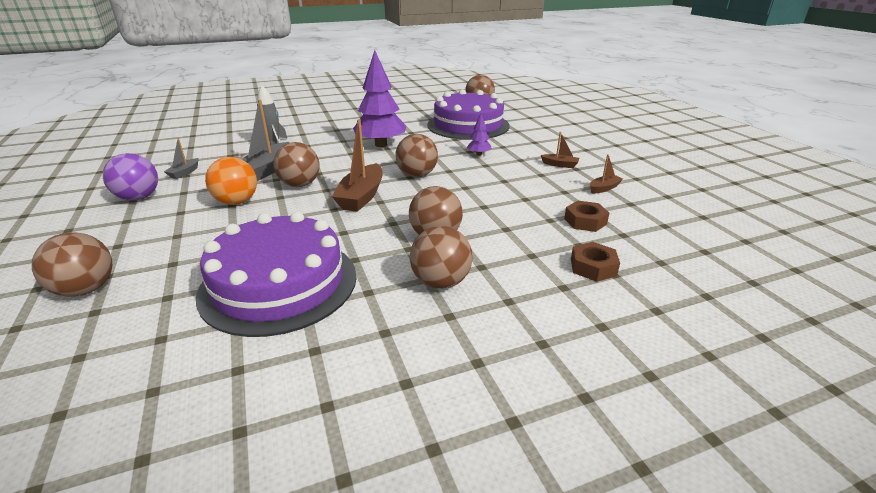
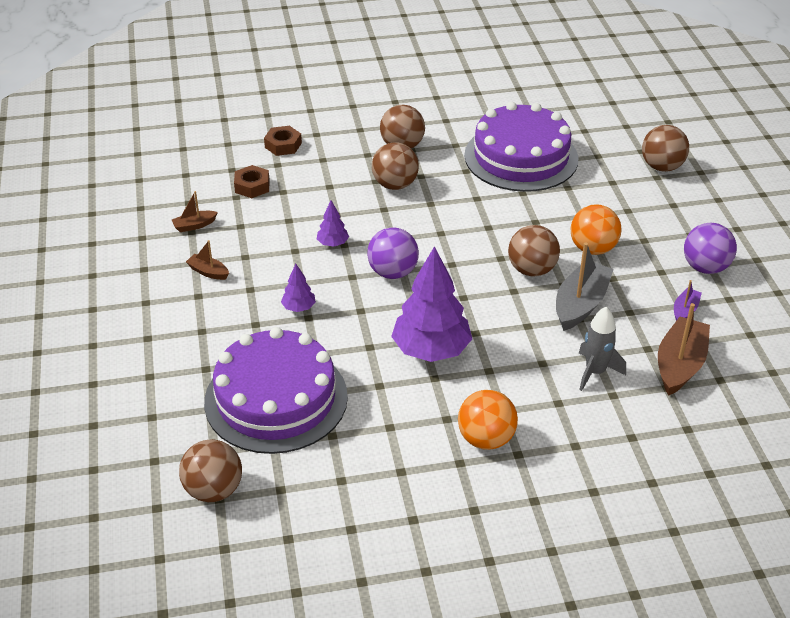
camera: 170 degrees left, 10 degrees up
grey boat [164,138,199,179] -> purple boat [674,280,702,321]
brown boat [332,119,383,212] -> brown boat moved to [658,303,710,396]
brown ball [396,134,438,177] -> purple ball [367,227,419,279]
none -> purple tree [317,201,349,247]
none -> orange ball [458,390,518,450]

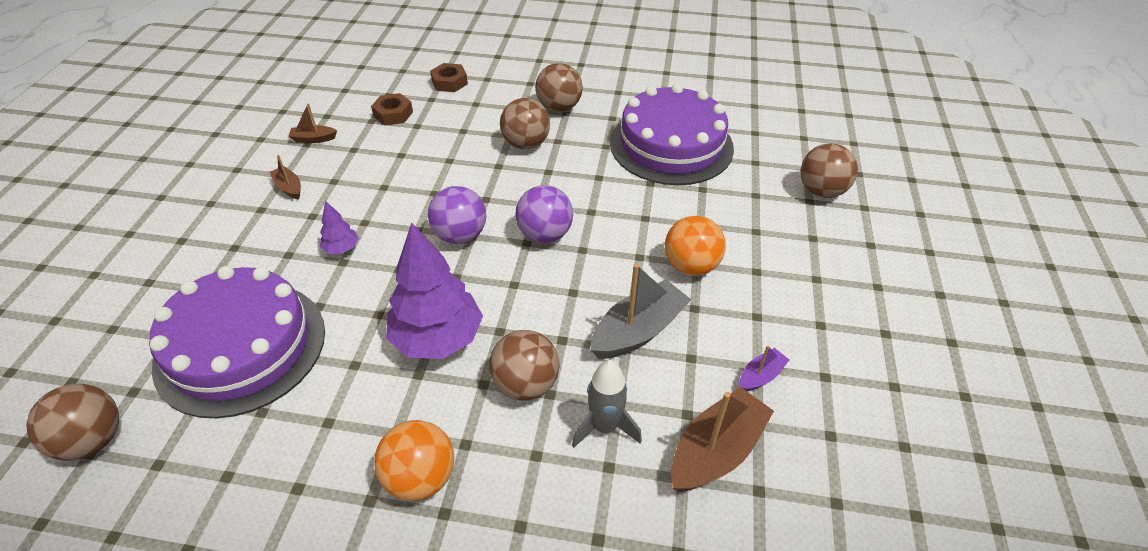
camera: 20 degrees right, 5 degrees up
purple tree [317,201,349,247] -> none
brown ball [508,225,560,277] -> brown ball moved to [489,330,560,401]
purple ball [684,223,737,274] -> purple ball moved to [515,185,573,243]

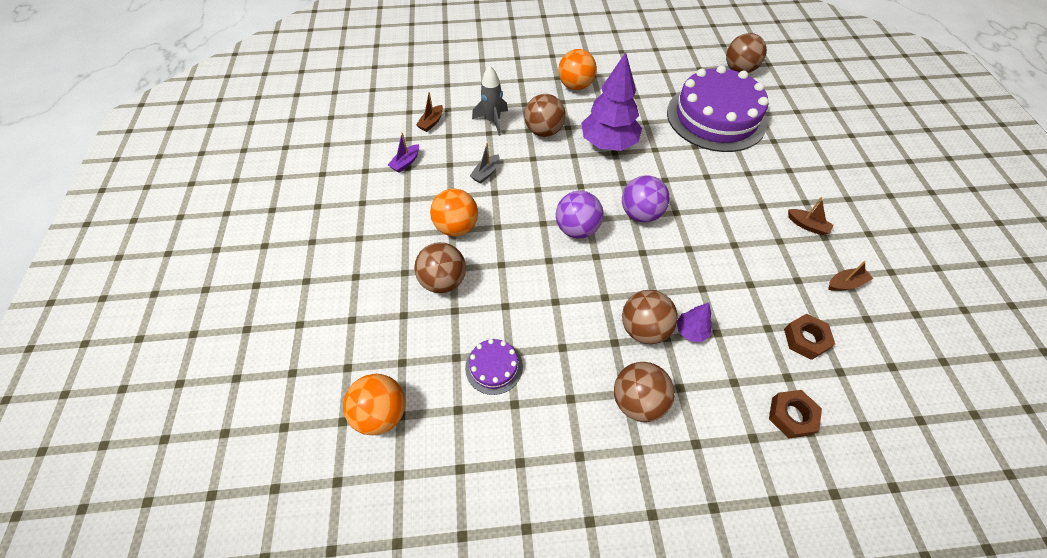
camera: 165 degrees right, 10 degrees up
purple tree [320,201,359,254] -> purple tree moved to [677,303,712,342]
grey boat [591,263,691,359] -> grey boat [470,143,500,184], size x0.51
purple cake [610,84,734,185] -> purple cake [465,339,523,395], size x0.42
brown boat [671,387,774,492] -> brown boat [416,92,443,132], size x0.51
brown ball [801,143,858,198] -> brown ball moved to [414,242,466,293]
none -> orange ball [343,374,405,435]

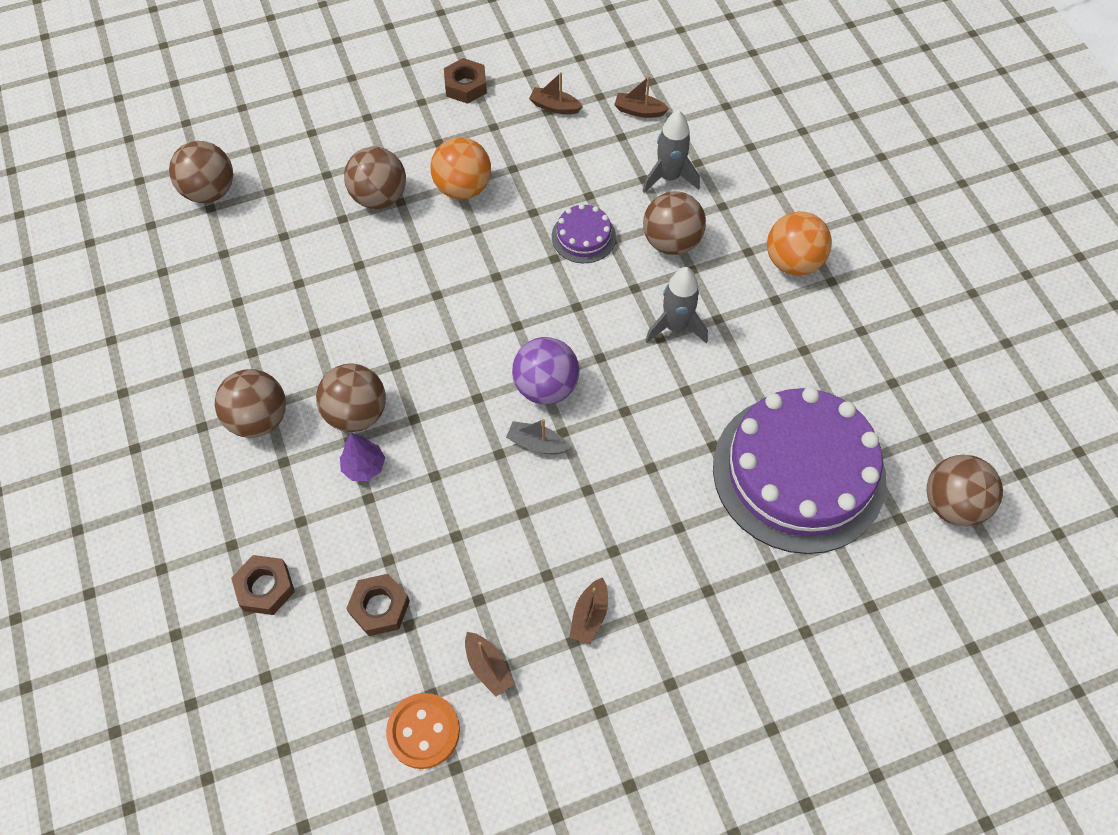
camera: 75 degrees right, 5 degrees up
orange ball [343,374,405,435] -> brown ball [169,141,233,203]
purple boat [388,132,419,173] -> brown boat [529,72,583,114]
purple cake [465,339,523,395] -> purple cake moved to [552,204,616,263]
grey boat [470,143,500,184] -> grey boat moved to [506,419,570,454]
purple ball [556,191,603,239] -> none
purple tree [581,52,642,151] -> grey rocket [645,267,708,343]
none -> orange button [386,693,460,769]
none -> brown nut [444,58,487,104]

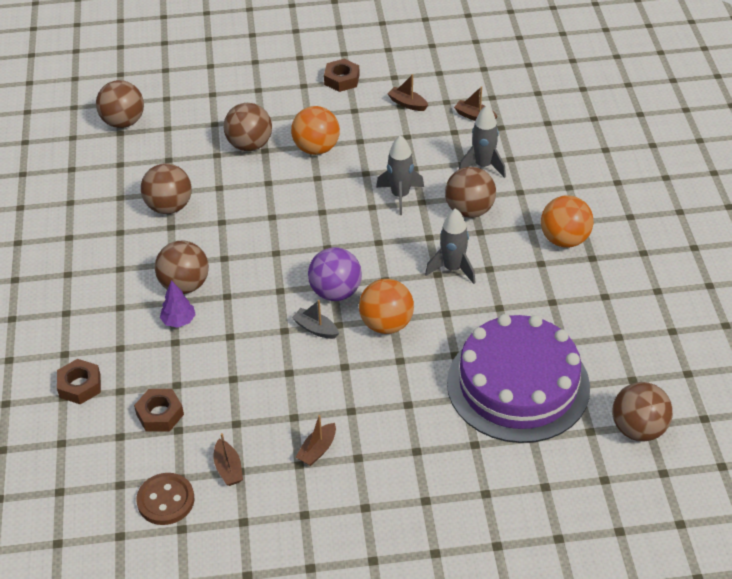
camera: 15 degrees right, 15 degrees down
brown ball [215,369,286,438] -> brown ball moved to [141,163,192,214]
orange button [386,693,460,769] -> brown button [136,473,194,525]
purple cake [552,204,616,263] -> grey rocket [376,135,424,215]
none -> orange ball [359,279,414,334]

